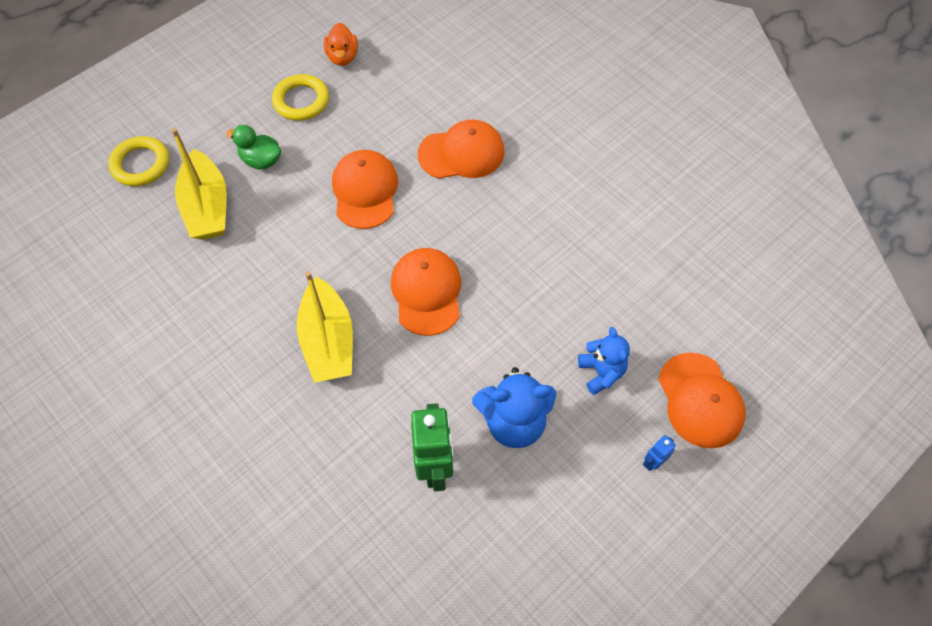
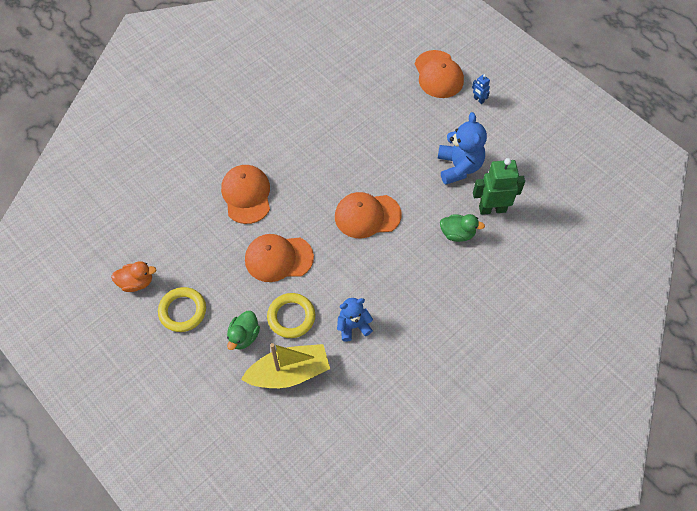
camera: 90 degrees left, 0 degrees up
yellow ring [108,136,169,186] -> yellow ring moved to [267,293,315,338]
yellow boat [297,271,353,383] -> none
blue teddy bear [578,327,630,395] -> blue teddy bear moved to [337,298,373,342]
orange cap [658,352,746,448] -> orange cap turned 90 degrees clockwise [415,50,464,98]
none -> green duck [440,214,485,242]

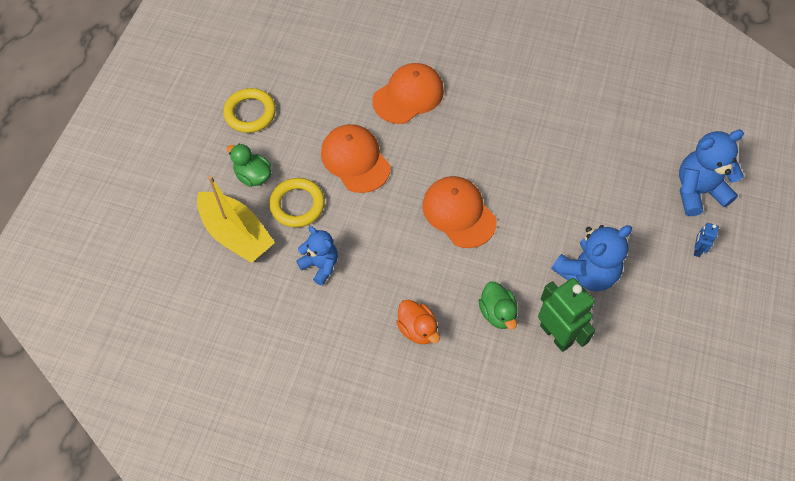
camera: 60 degrees right, 0 degrees up
orange duck [111,261,156,292] -> orange duck moved to [396,300,440,344]
green duck [227,311,260,350] -> green duck turned 45 degrees clockwise [226,144,271,187]
orange cap [415,50,464,98] -> blue teddy bear [679,130,744,216]

